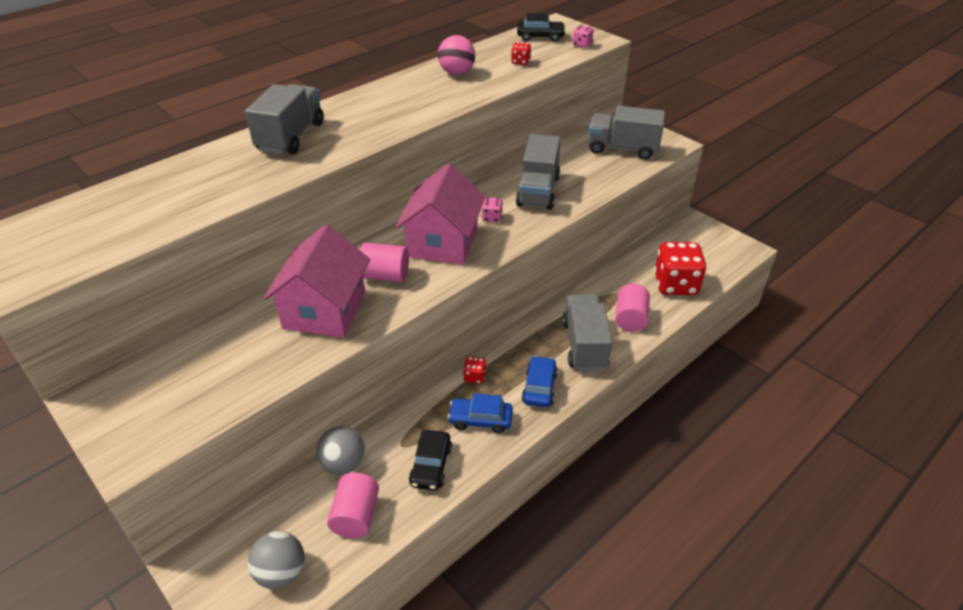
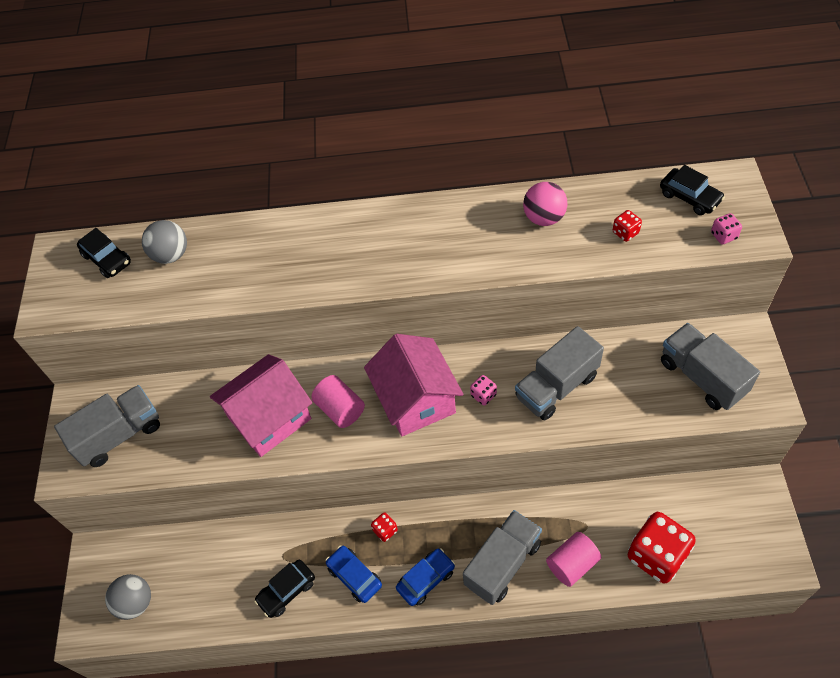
camera: 45 degrees right, 15 degrees up
grey truck [245,84,324,154] -> grey truck moved to [54,385,160,467]
grey ball [316,426,365,475] -> grey ball moved to [142,220,187,264]
pink cylinder [327,473,379,538] -> none
pink house [395,163,485,265] -> pink house turned 75 degrees counterclockwise [364,334,463,436]
none -> black car [77,228,131,278]

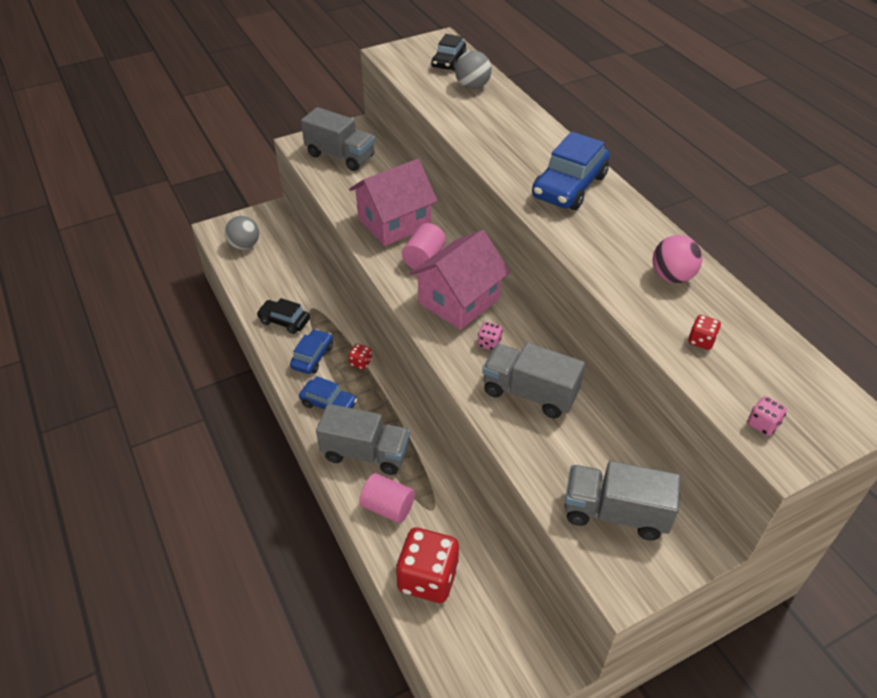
camera: 60 degrees right, 10 degrees down
pink house [210,354,312,457] -> pink house turned 60 degrees counterclockwise [349,159,437,246]
black car [660,165,725,215] -> none
grey truck [661,323,760,410] -> grey truck turned 105 degrees counterclockwise [564,461,681,540]
none -> blue car [532,132,609,210]

